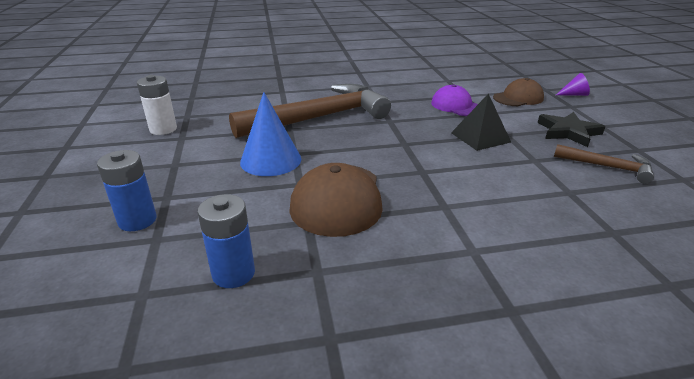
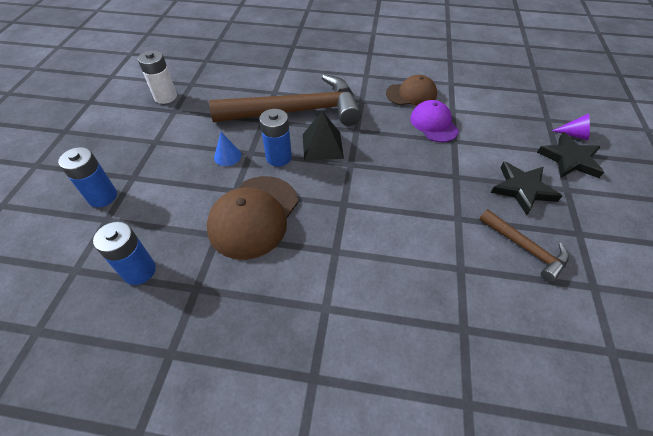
camera: 20 degrees right, 20 degrees up
blue cone [240,92,301,176] -> blue cone [214,132,241,166], size x0.52
black pyramid [451,94,511,151] -> black pyramid moved to [303,111,344,161]
brown cap [493,78,544,106] -> brown cap moved to [386,75,437,106]
none -> blue battery [259,109,292,167]
none -> black star [537,132,604,178]

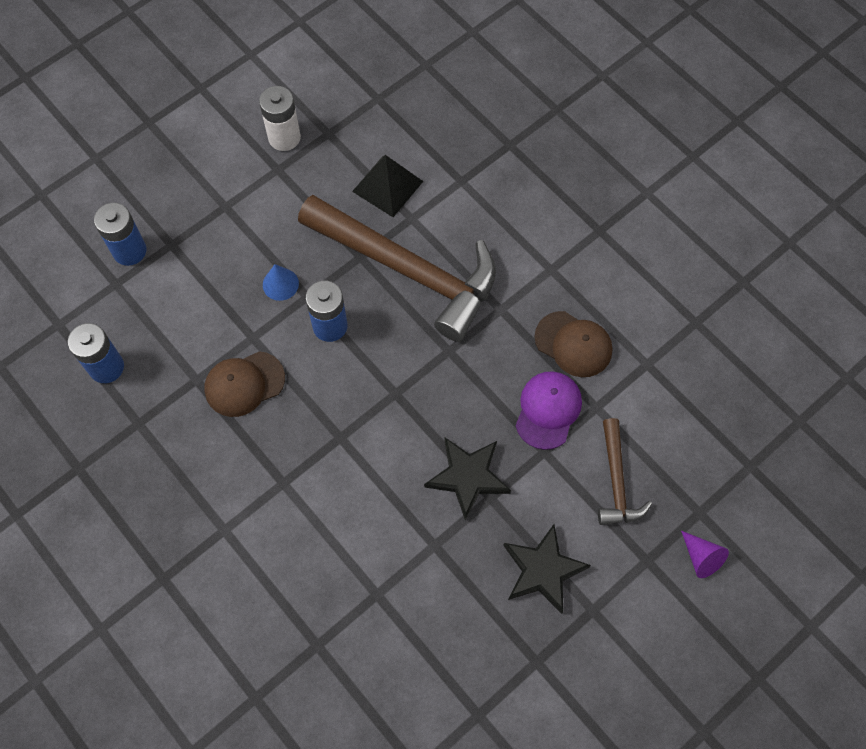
camera: 40 degrees right, 15 degrees up
brown cap [207,176,298,260] -> brown cap [204,351,285,417], size x0.64
black pyramid [303,111,344,161] -> black pyramid moved to [352,155,423,217]
brown hammer [479,209,569,282] -> brown hammer moved to [598,418,652,525]
black star [537,132,604,178] -> black star moved to [424,437,511,521]

